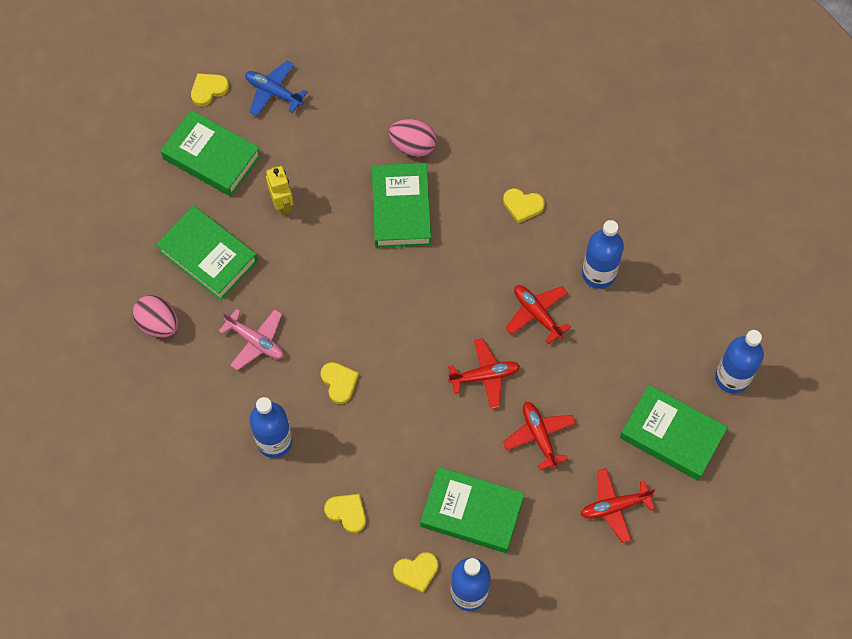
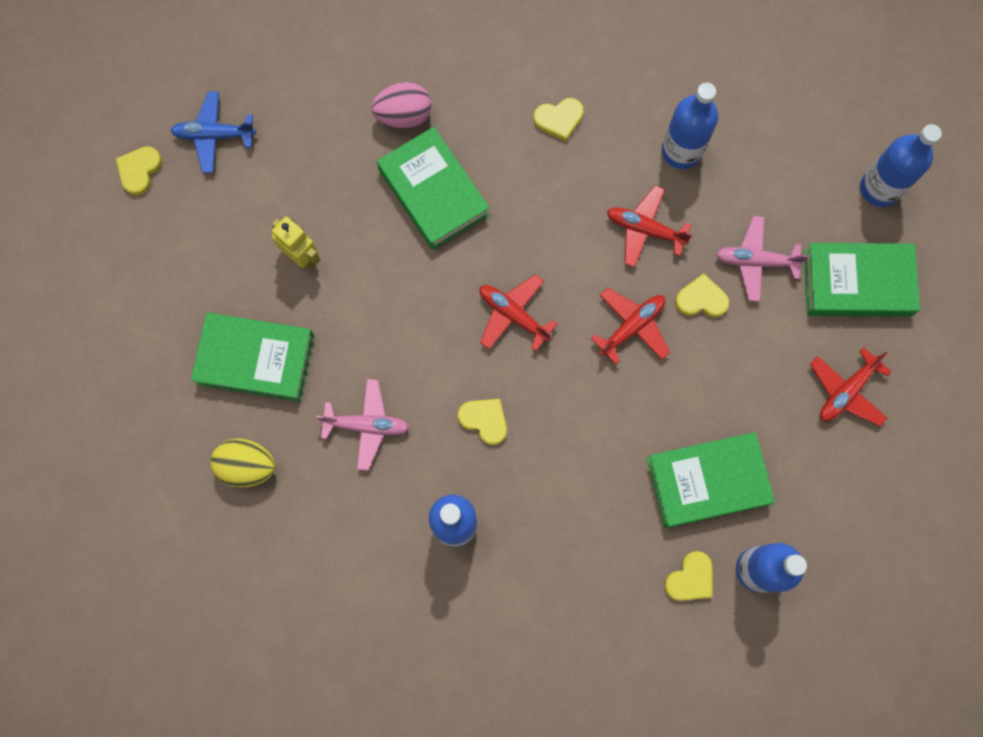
camera: 30 degrees left, 10 degrees up
pink egg [133,295,178,338] -> yellow egg [211,438,276,488]
green book [160,110,261,197] -> none
yellow heart [324,494,366,533] -> yellow heart moved to [675,273,729,318]
red plane [503,402,576,470] -> red plane moved to [480,274,558,351]
none -> pink plane [716,216,809,302]

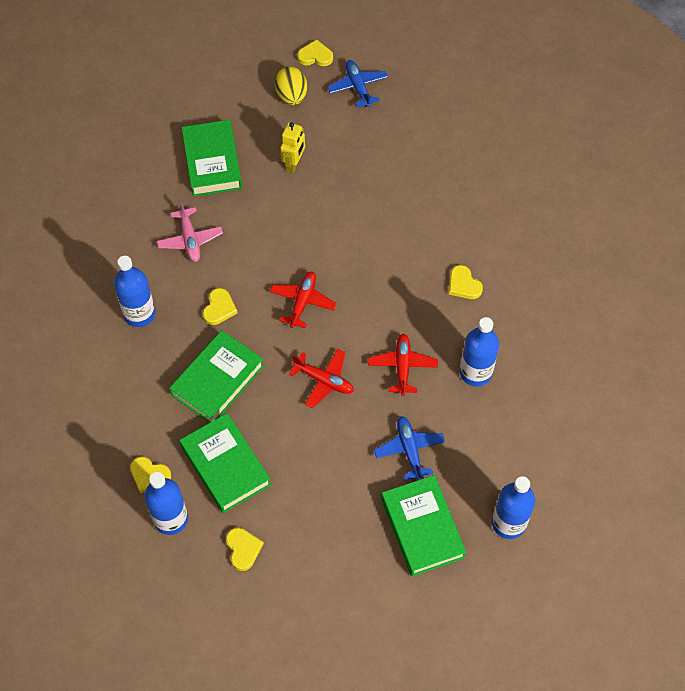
camera: 70 degrees right, 15 degrees down
yellow egg [211,438,276,488] -> yellow egg moved to [275,67,307,105]
pink egg [371,82,432,129] -> none
green book [377,127,489,250] -> green book moved to [169,330,264,423]
yellow heart [675,273,729,318] -> yellow heart moved to [226,528,264,571]
pink plane [716,216,809,302] -> blue plane [374,416,445,480]
red plane [810,347,892,426] -> none

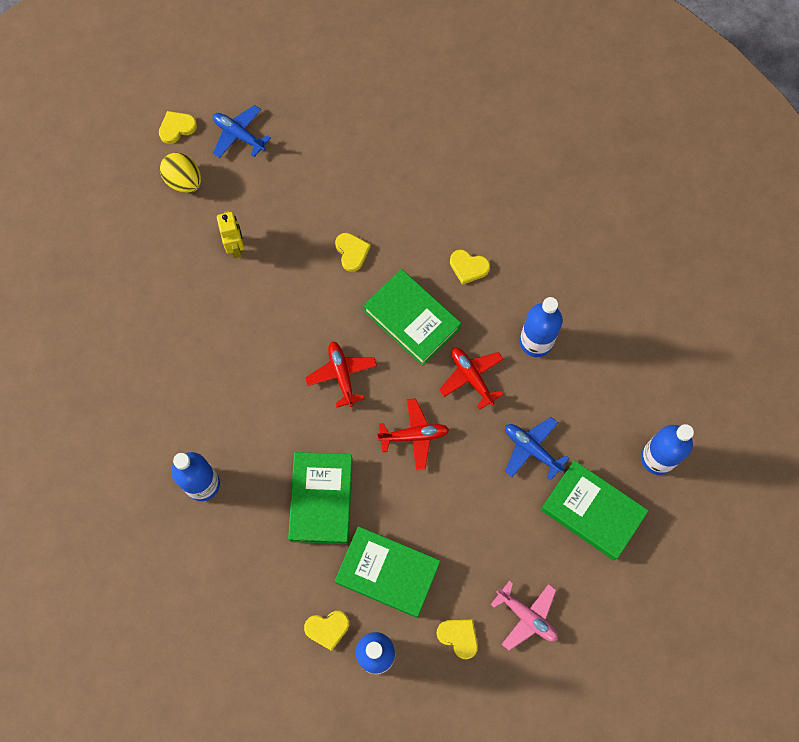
camera: 35 degrees left, 10 degrees up
pink plane [157,200,223,262] -> pink plane moved to [490,580,558,651]
green book [181,120,242,197] -> green book moved to [363,269,461,366]
yellow heart [203,288,238,325] -> yellow heart moved to [335,233,371,272]

